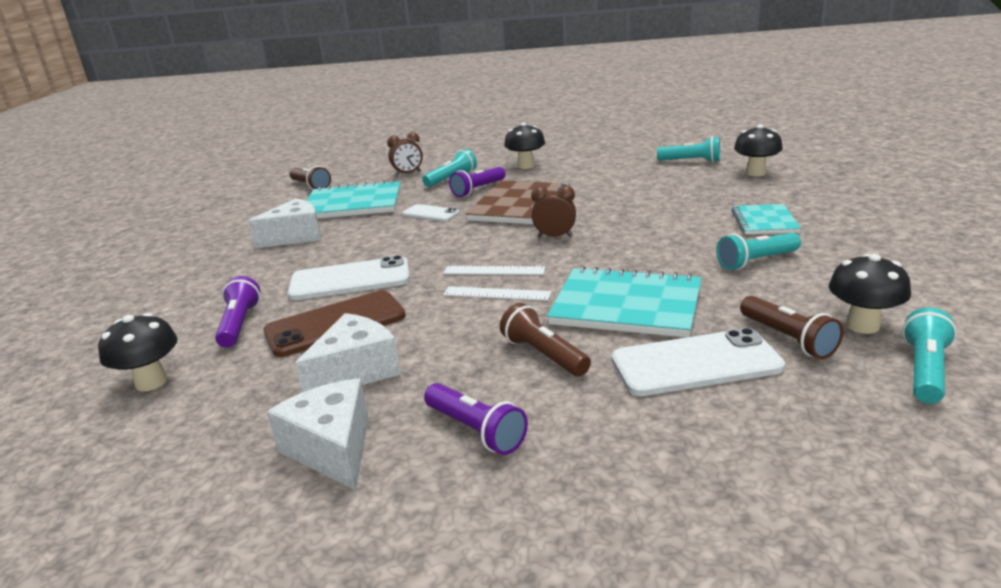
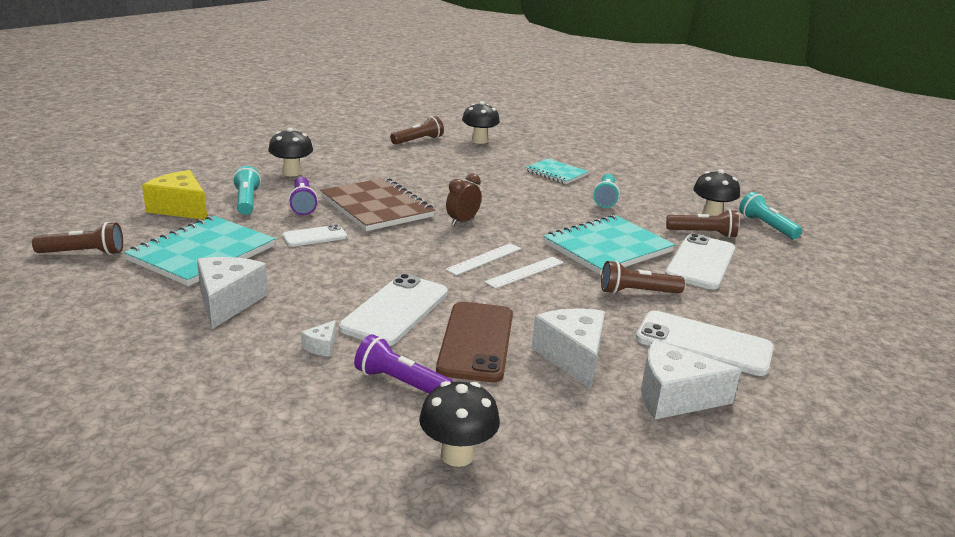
camera: 60 degrees left, 0 degrees up
brown clock [387,132,423,176] -> yellow cheese [142,170,207,220]
purple flashlight [424,383,528,455] -> white phone [636,311,774,376]
turquoise flashlight [657,137,720,162] -> brown flashlight [390,116,444,145]
none -> white cheese [301,320,336,357]

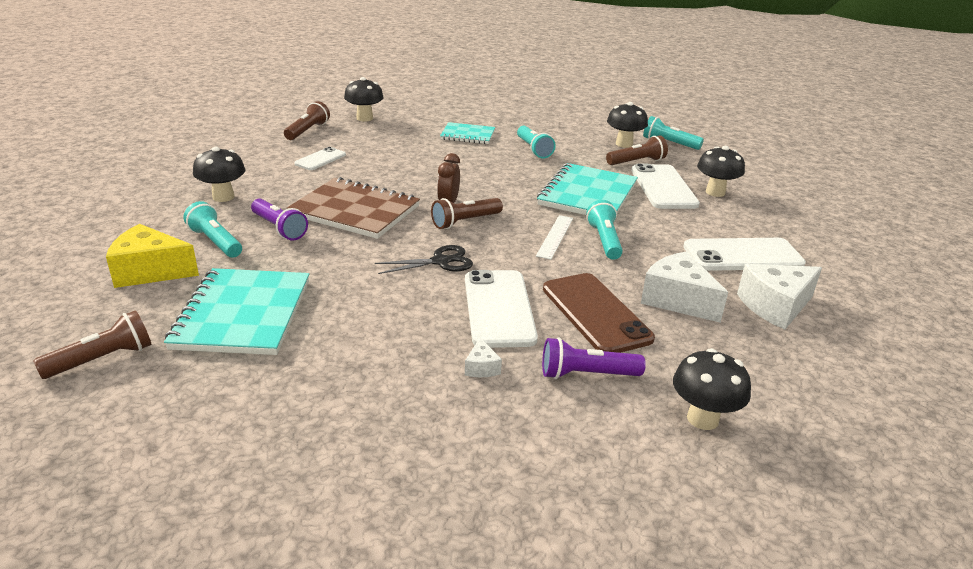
camera: 30 degrees left, 5 degrees up
white cheese [197,257,268,329] -> none
white phone [282,224,347,247] -> white phone moved to [294,147,346,170]
white ruler [445,243,521,275] -> none
brown flashlight [601,261,685,294] -> brown flashlight moved to [431,198,503,229]
none -> black scissors [375,245,473,274]
none -> turquoise flashlight [586,200,623,260]
none -> black mushroom [697,146,745,197]

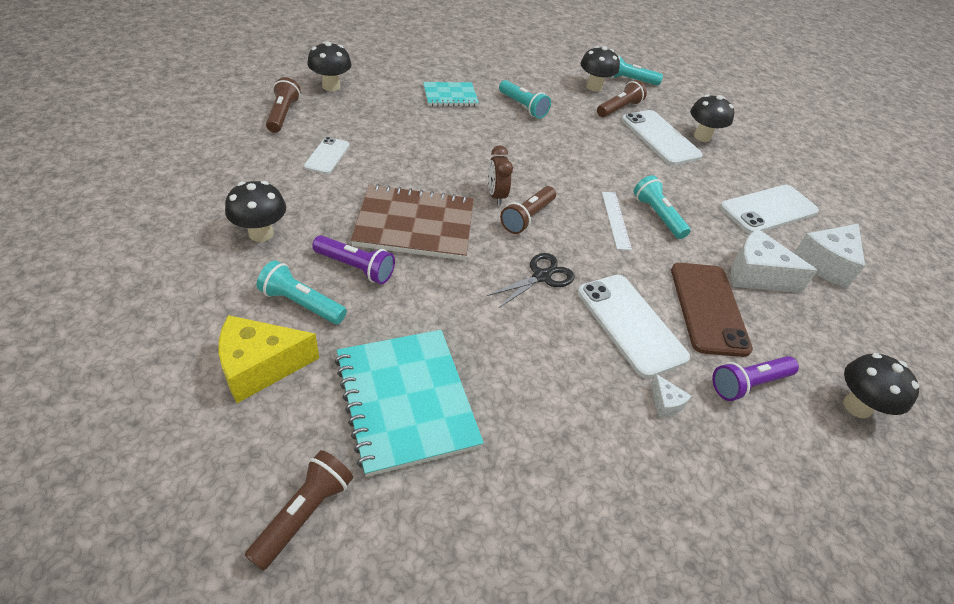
camera: 25 degrees left, 15 degrees up
turquoise notebook [537,163,638,215] -> none
brown phone [543,273,655,353] -> brown phone turned 45 degrees clockwise [671,263,753,357]

